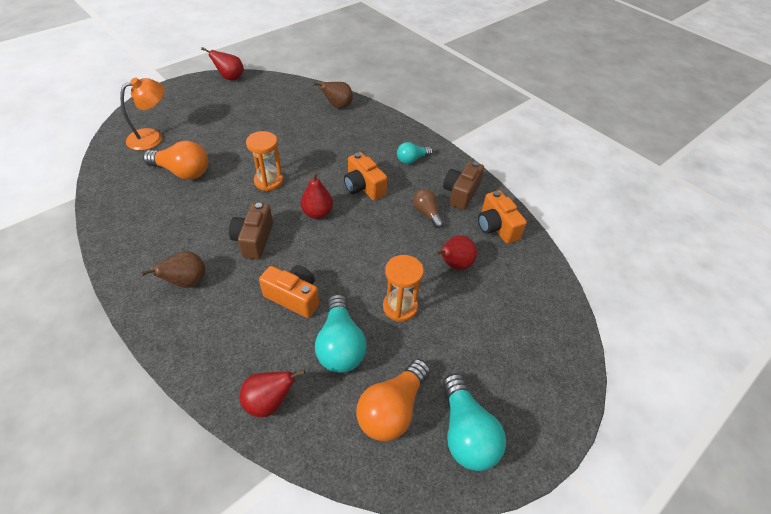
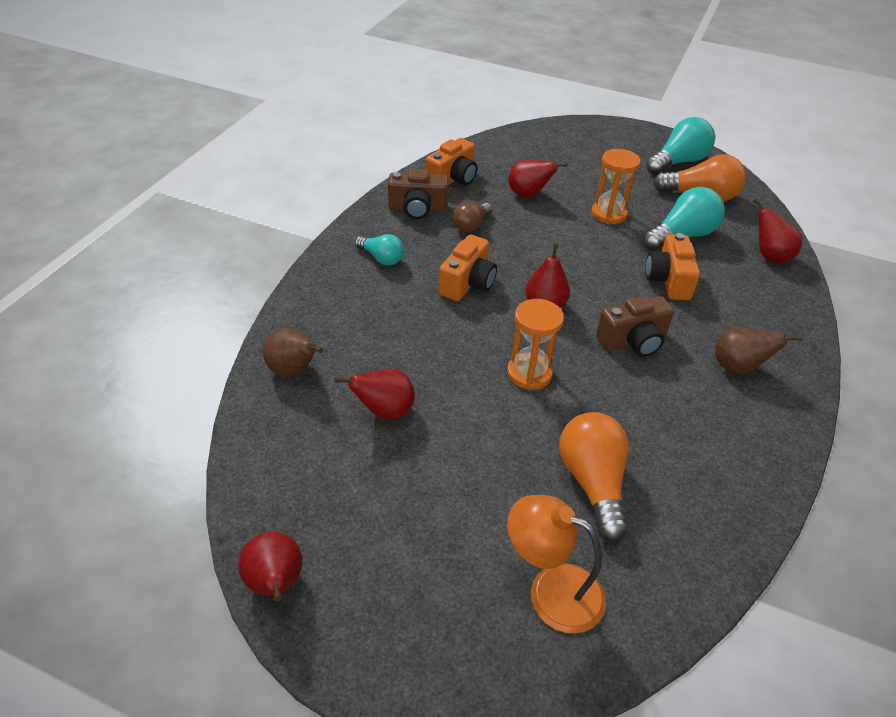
camera: 115 degrees left, 5 degrees down
none -> red pear [335,369,415,420]

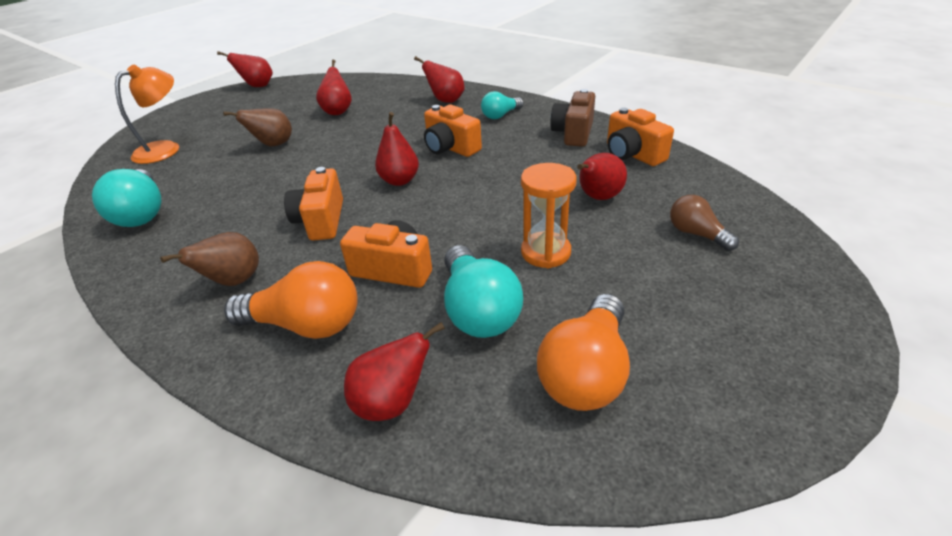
camera: 110 degrees right, 5 degrees down
brown pear [263,328,323,377] -> brown pear moved to [223,108,292,146]
brown light bulb [453,203,492,232] -> brown light bulb moved to [670,195,739,251]
orange hourglass [507,299,564,390] -> none
orange light bulb [559,412,629,542] -> orange light bulb moved to [224,261,358,339]
brown camera [596,296,674,357] -> orange camera [284,167,343,241]
turquoise light bulb [646,117,715,175] -> turquoise light bulb moved to [92,169,162,227]
none -> red pear [414,56,464,103]

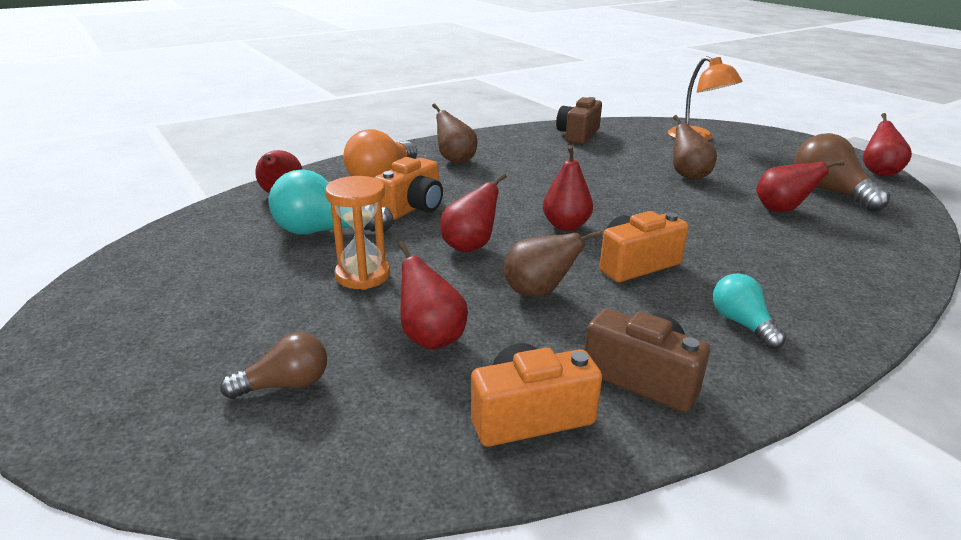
camera: 105 degrees right, 10 degrees down
turquoise light bulb [92,169,162,227] -> brown camera [556,97,602,144]
orange camera [284,167,343,241] -> none
red pear [414,56,464,103] -> red pear moved to [440,173,507,253]
orange light bulb [537,294,630,411] -> none
none -> brown pear [504,231,602,297]
none -> brown light bulb [794,133,890,212]

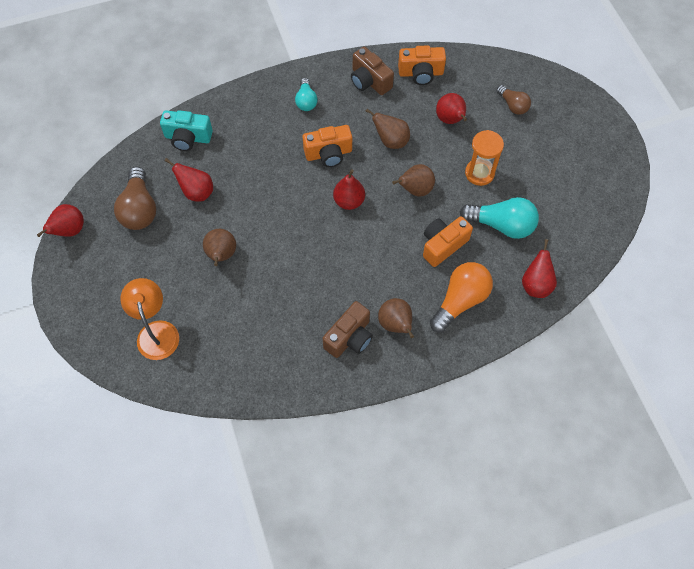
camera: 165 degrees left, 35 degrees up
brown light bulb [220,332,327,399] -> brown light bulb turned 120 degrees counterclockwise [496,85,531,115]
red pear [440,173,507,253] -> brown pear [392,164,435,196]
brown camera [556,97,602,144] -> brown camera moved to [323,301,373,358]
none -> turquoise camera [160,110,213,151]

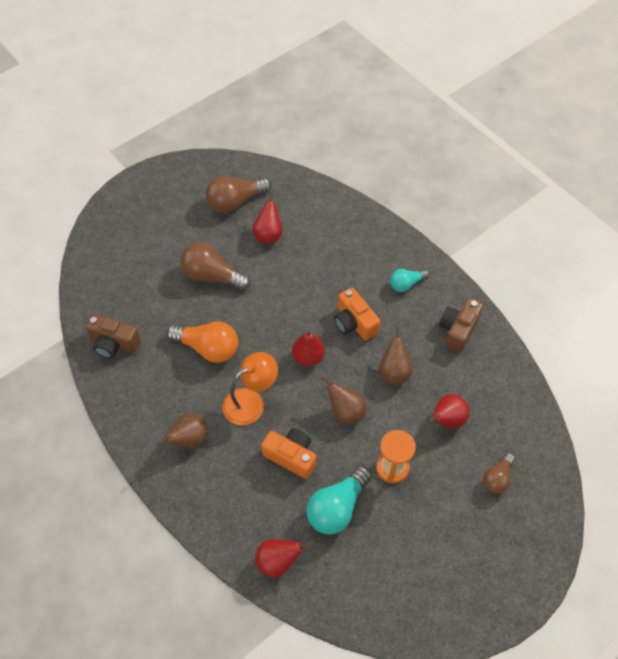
camera: 70 degrees right, 5 degrees down
red pear [37,204,84,237] -> none
orange lamp [120,278,179,360] -> orange lamp moved to [222,352,278,425]
turquoise camera [160,110,213,151] -> none
brown pear [203,229,236,266] -> brown light bulb [180,242,251,291]
brown camera [323,301,373,358] -> brown camera moved to [85,314,141,359]
orange camera [398,46,446,85] -> none
orange light bulb [430,262,493,332] -> orange light bulb moved to [167,322,238,363]
turquoise light bulb [460,197,539,239] -> turquoise light bulb turned 45 degrees clockwise [306,466,372,535]

